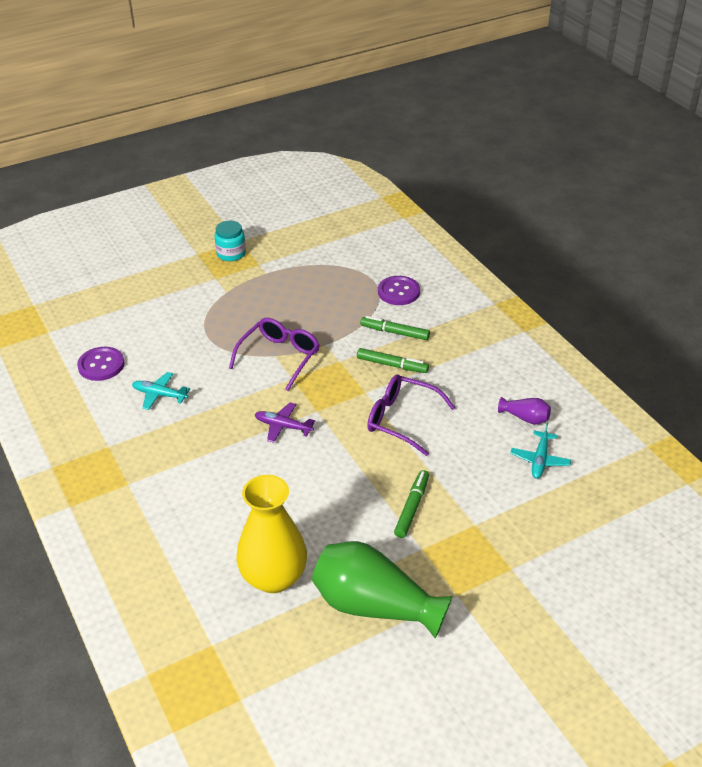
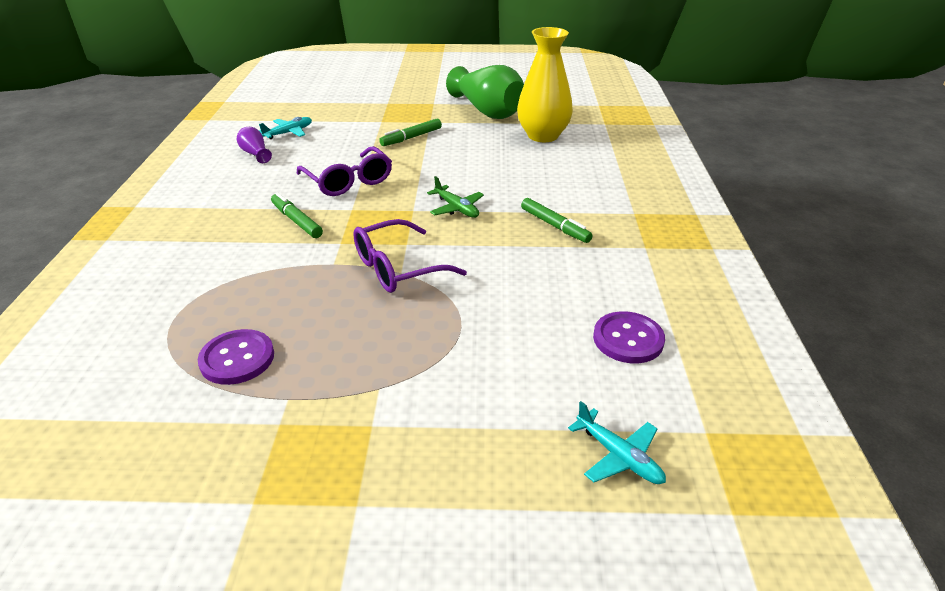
camera: 150 degrees left, 5 degrees down
turquoise plane [132,372,190,410] -> turquoise plane moved to [568,401,666,484]
turquoise jar [215,221,246,261] -> none
purple plane [255,402,315,443] -> green plane [427,176,484,218]
green marker [360,316,430,340] -> green marker moved to [521,198,593,243]
purple button [378,276,420,305] -> purple button moved to [198,329,274,385]

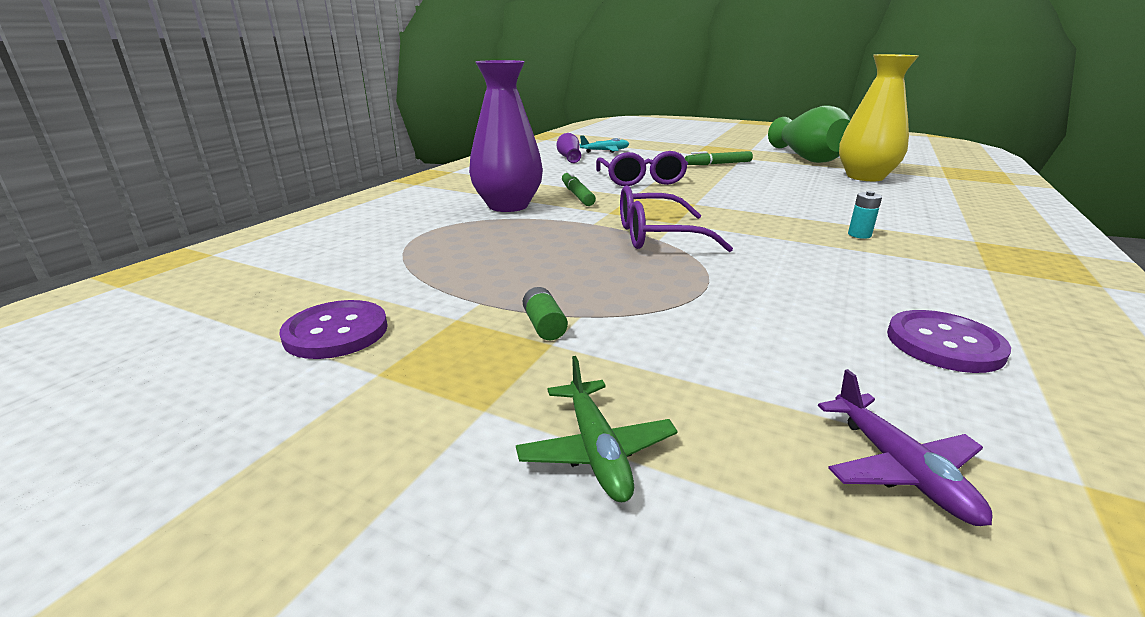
camera: 25 degrees right, 10 degrees down
purple button [198,329,274,385] -> purple button moved to [279,300,388,359]
green plane [427,176,484,218] -> green plane moved to [516,356,678,502]
green marker [521,198,593,243] -> turquoise battery [848,191,882,239]
turquoise plane [568,401,666,484] -> purple plane [818,369,993,526]
none -> purple vase [469,60,543,212]
none -> green battery [523,287,568,340]

